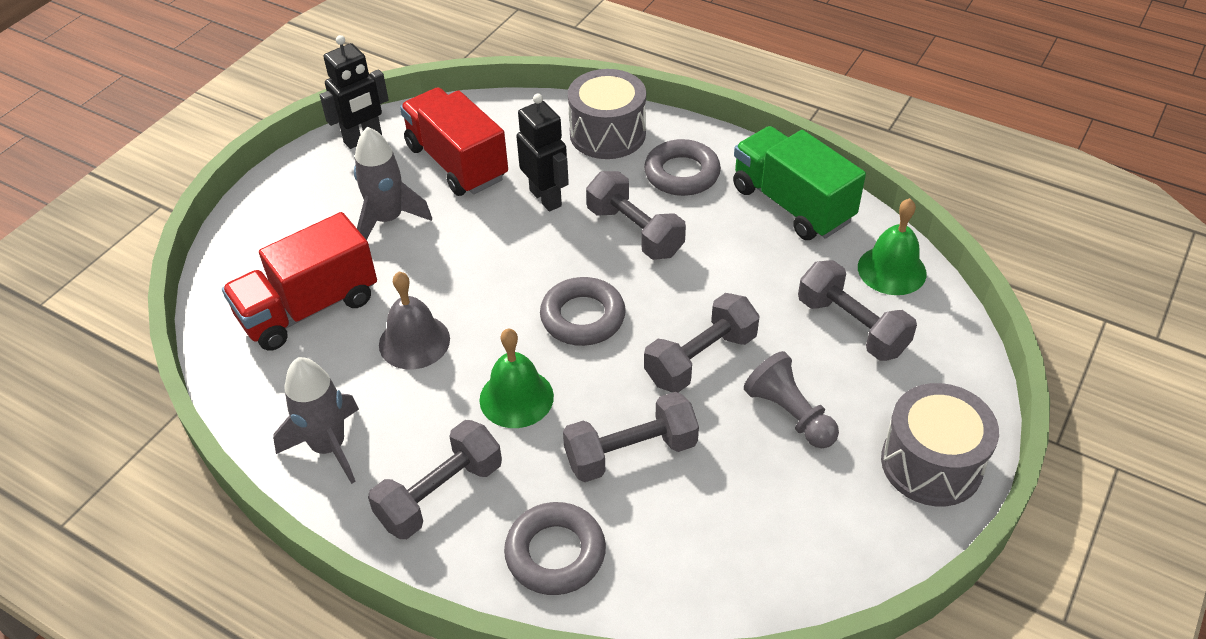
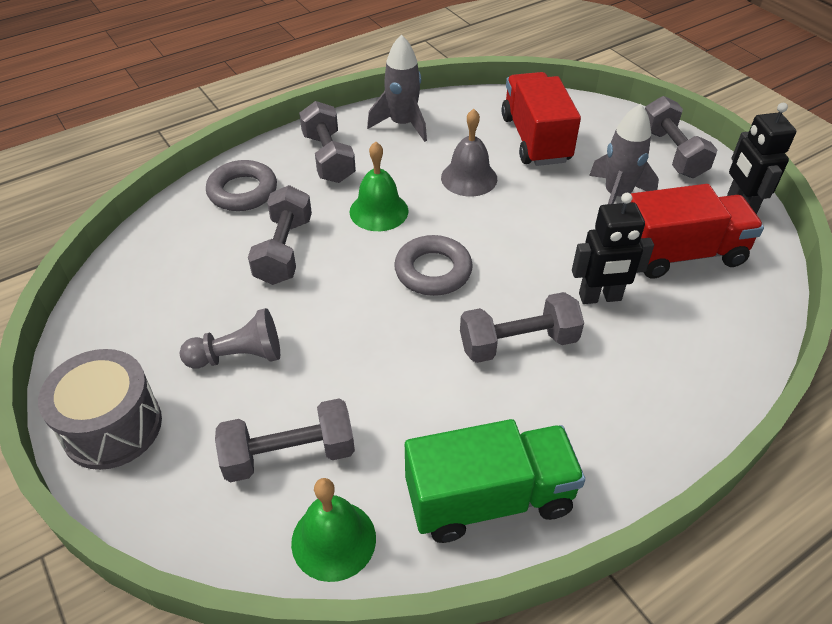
camera: 115 degrees right, 0 degrees up
grey drum [568,69,646,159] -> none
grey ring [644,139,721,196] -> none
grey dumbbell [644,293,760,392] -> grey dumbbell moved to [645,96,717,178]

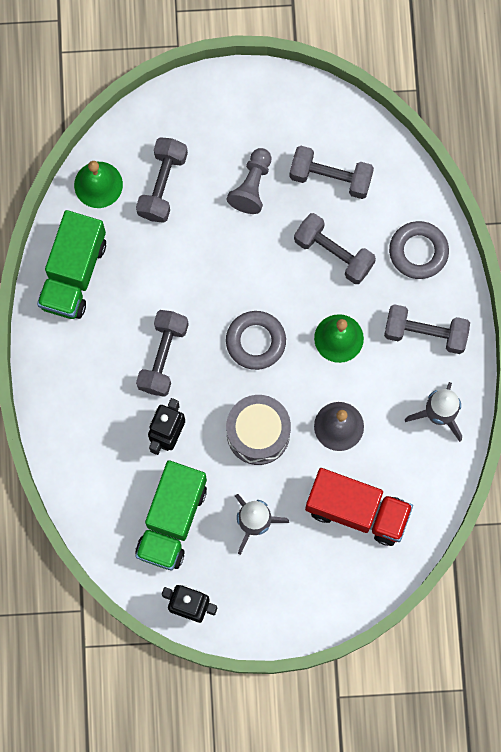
camera: 120 degrees right, 30 degrees up
grey drum [38,349,162,470] -> grey drum moved to [226,395,291,465]
red truck [630,184,764,279] -> green truck [135,460,207,570]
grey dumbbell [645,96,717,178] -> grey dumbbell moved to [289,146,374,199]

